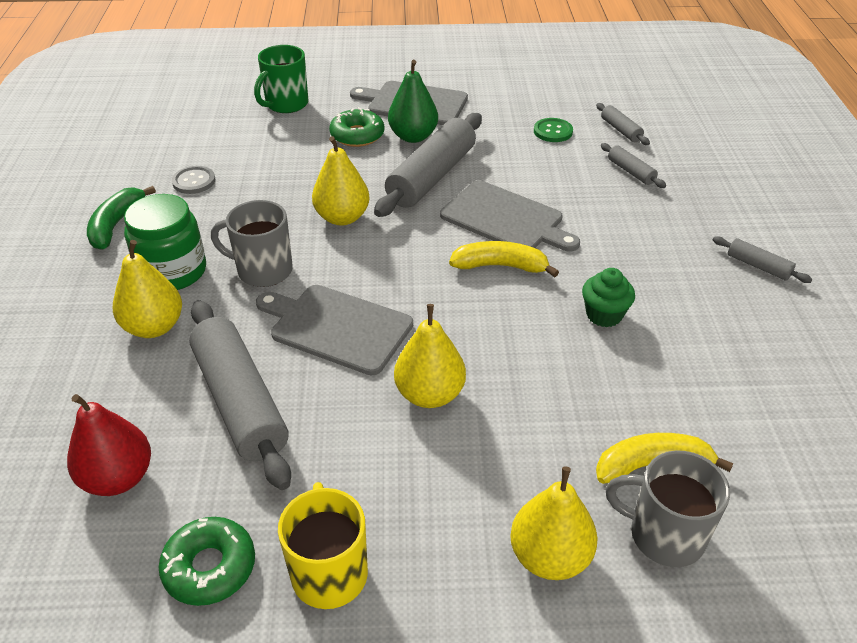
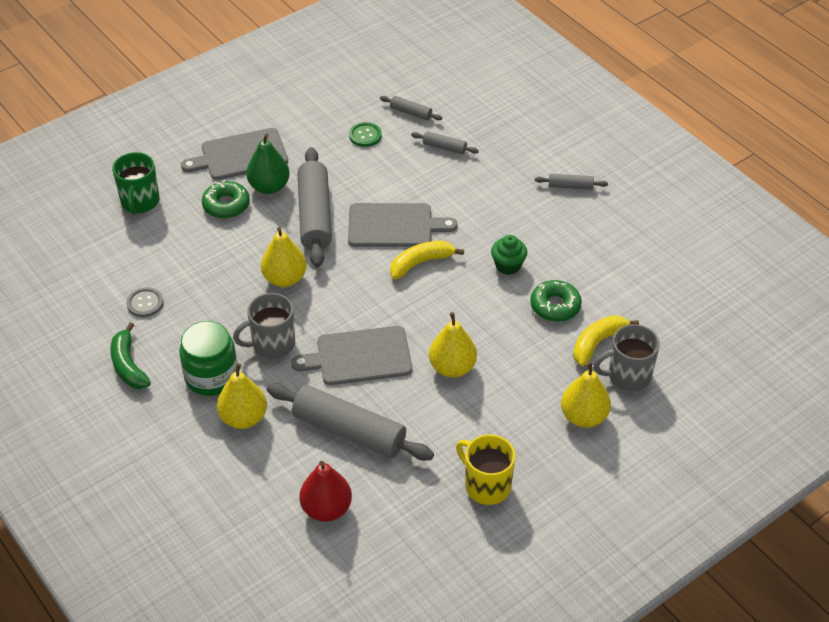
camera: 35 degrees left, 5 degrees up
green donut [159,517,255,606] -> green donut moved to [530,280,582,322]

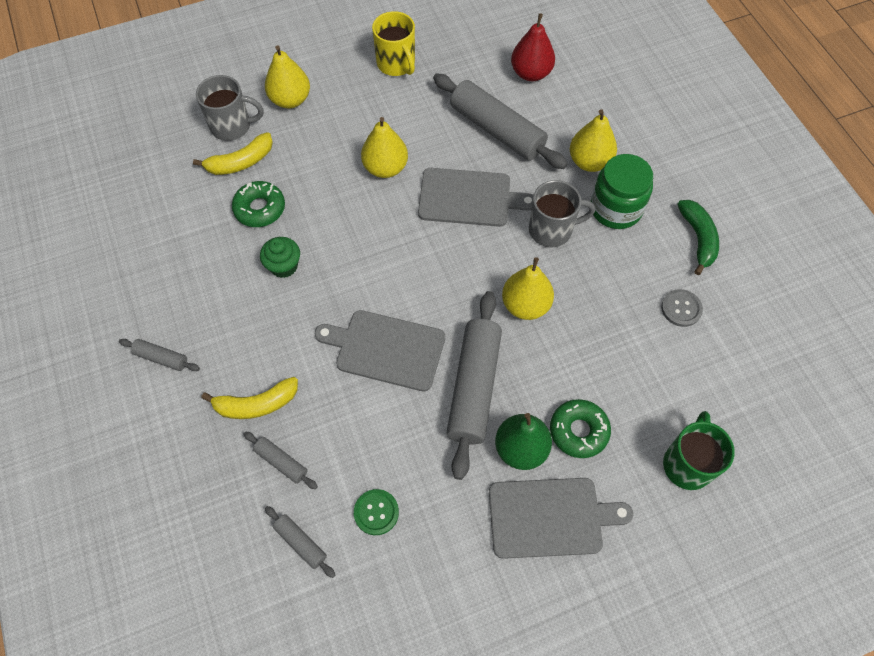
camera: 165 degrees left, 15 degrees up
yellow banana [390,241,464,279] -> yellow banana moved to [201,377,298,419]

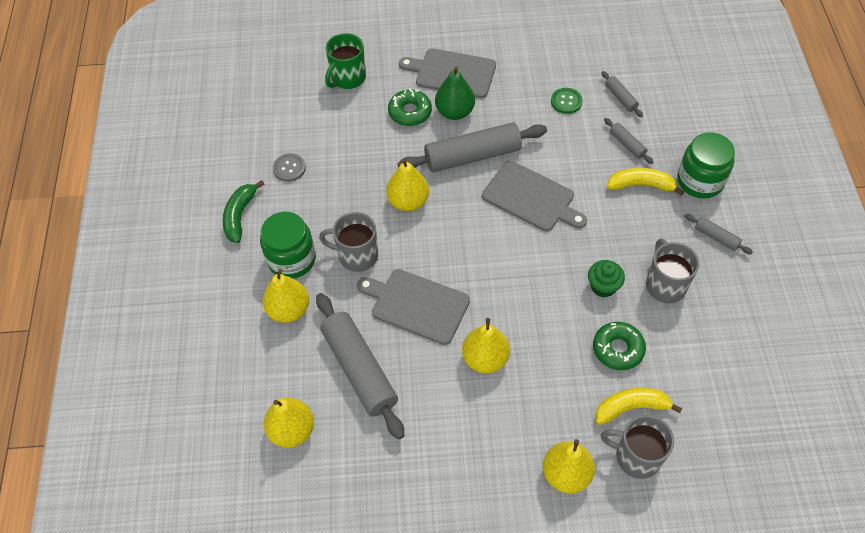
camera: 160 degrees left, 5 degrees down
yellow mug [372,11,415,76] -> none
grey rolling pin [446,291,502,480] -> grey rolling pin turned 45 degrees clockwise [397,122,547,172]
red pear [511,13,555,81] -> yellow pear [264,398,314,448]
none -> grey mug [646,239,699,303]
none -> green jar [677,132,735,199]

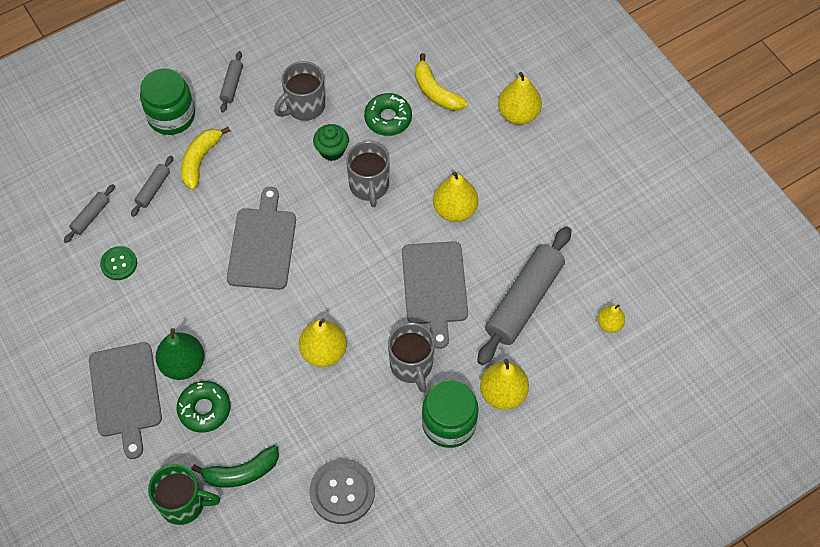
camera: 120 degrees left, 5 degrees up
green banana [223,180,264,243] -> green banana moved to [191,445,279,487]
yellow pear [264,398,314,448] -> yellow pear [597,304,625,333], size x0.59
grey button [273,153,306,182] -> grey button [309,459,375,524], size x1.65
grey rolling pin [397,122,547,172] -> none
grey mug [601,415,674,479] -> grey mug moved to [346,141,390,207]
yellow banana [607,168,684,195] -> yellow banana turned 45 degrees clockwise [181,127,230,190]

